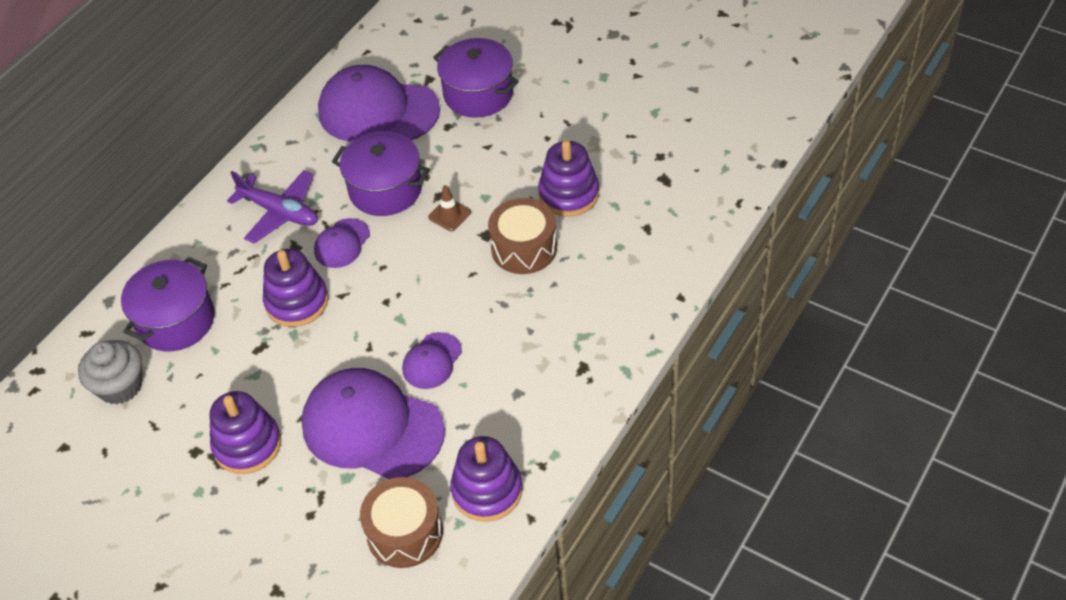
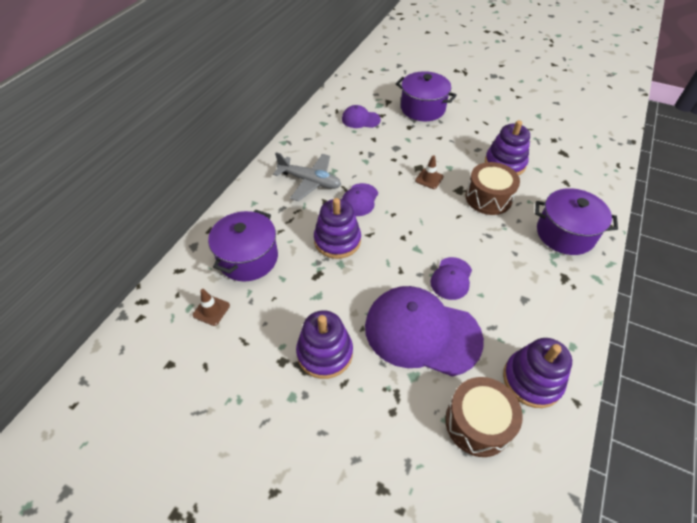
camera: 10 degrees left, 0 degrees up
grey cupcake [78,340,142,405] -> brown traffic cone [193,289,230,326]
purple plane [227,170,318,244] -> grey plane [273,152,341,201]
purple cap [318,65,440,142] -> purple cap [342,105,381,128], size x0.48
purple pot [332,131,430,216] -> purple pot moved to [535,188,618,255]

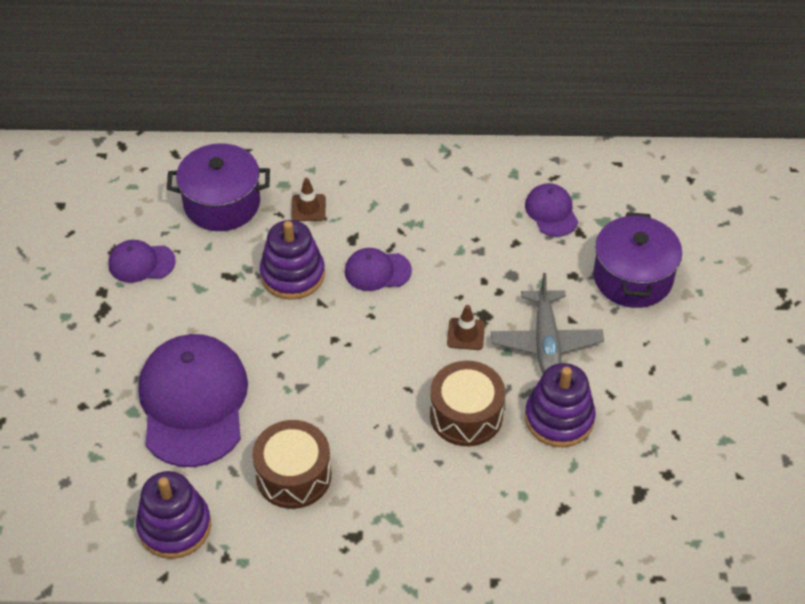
camera: 65 degrees right, 0 degrees up
brown traffic cone [193,289,230,326] -> brown traffic cone moved to [291,178,326,221]
grey plane [273,152,341,201] -> grey plane moved to [491,273,604,373]
purple stacking toy [296,310,353,379] -> none
purple cap [430,257,472,300] -> purple cap moved to [108,240,176,283]
brown drum [445,377,523,457] -> brown drum moved to [252,420,331,509]
purple pot [535,188,618,255] -> none

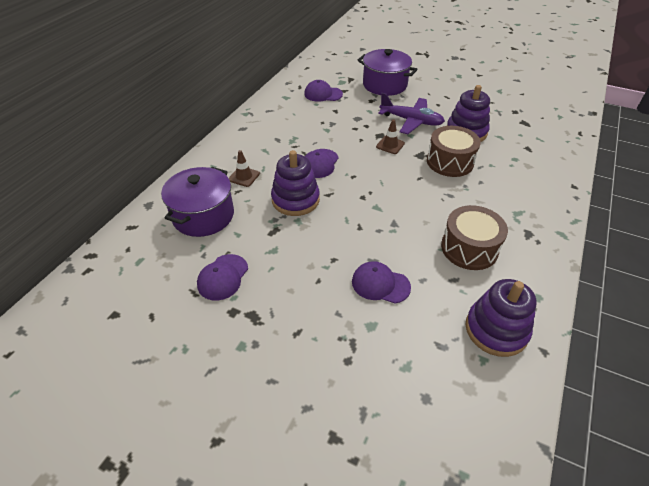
camera: 65 degrees left, 5 degrees down
purple cap [138,334,248,467] -> purple cap [352,261,411,304], size x0.48
grey plane [491,273,604,373] -> purple plane [378,93,445,134]

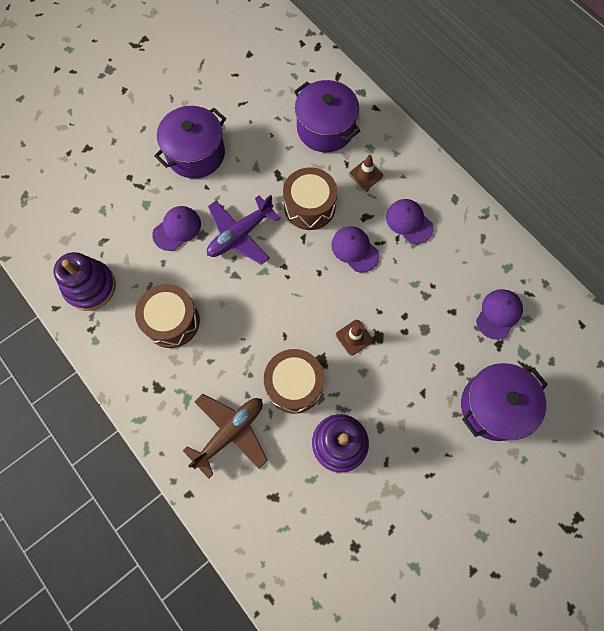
camera: 115 degrees right, 25 degrees up
purple cap [197,254,248,300] -> purple cap moved to [386,199,434,244]
purple stacking toy [271,150,320,216] -> brown drum [283,167,337,230]
purple plane [378,93,445,134] -> purple plane moved to [207,195,280,265]
none -> purple pot [154,106,226,179]
none -> brown plane [183,394,268,479]

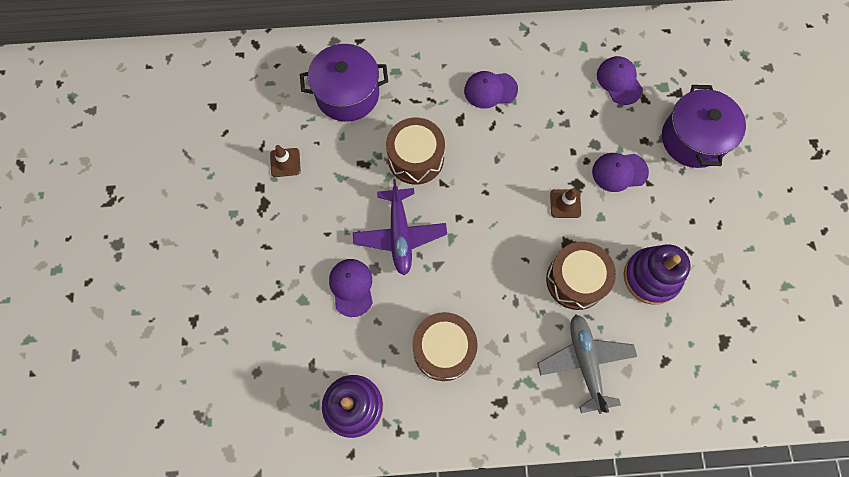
camera: 55 degrees left, 0 degrees up
purple pot [154,106,226,179] -> none
brown plane [183,394,268,479] -> grey plane [537,314,637,414]
purple cap [331,226,380,273] -> purple cap moved to [592,153,649,192]
brown traffic cone [349,155,383,190] -> brown traffic cone moved to [270,145,301,177]

